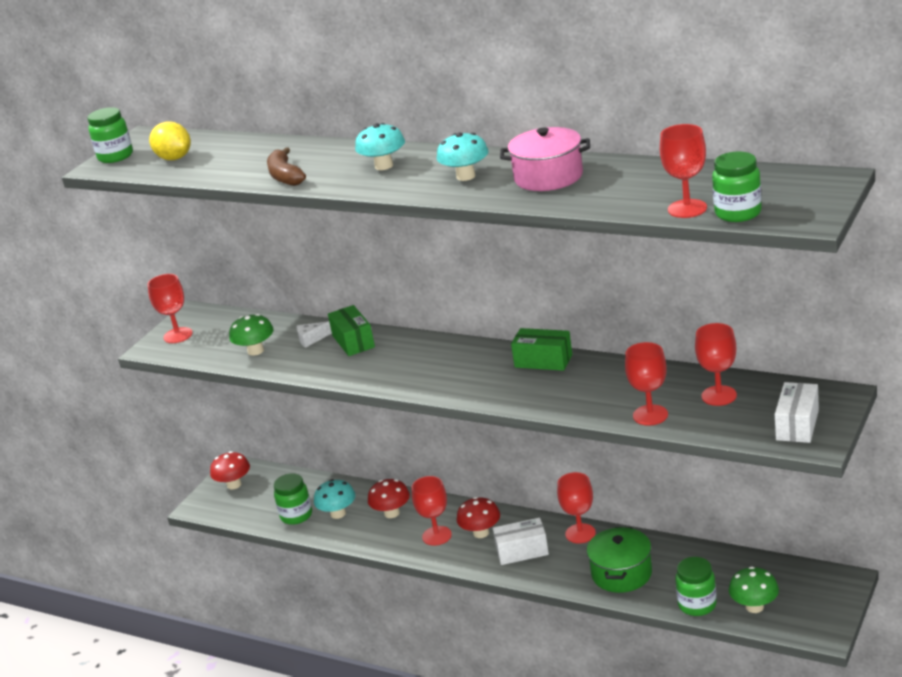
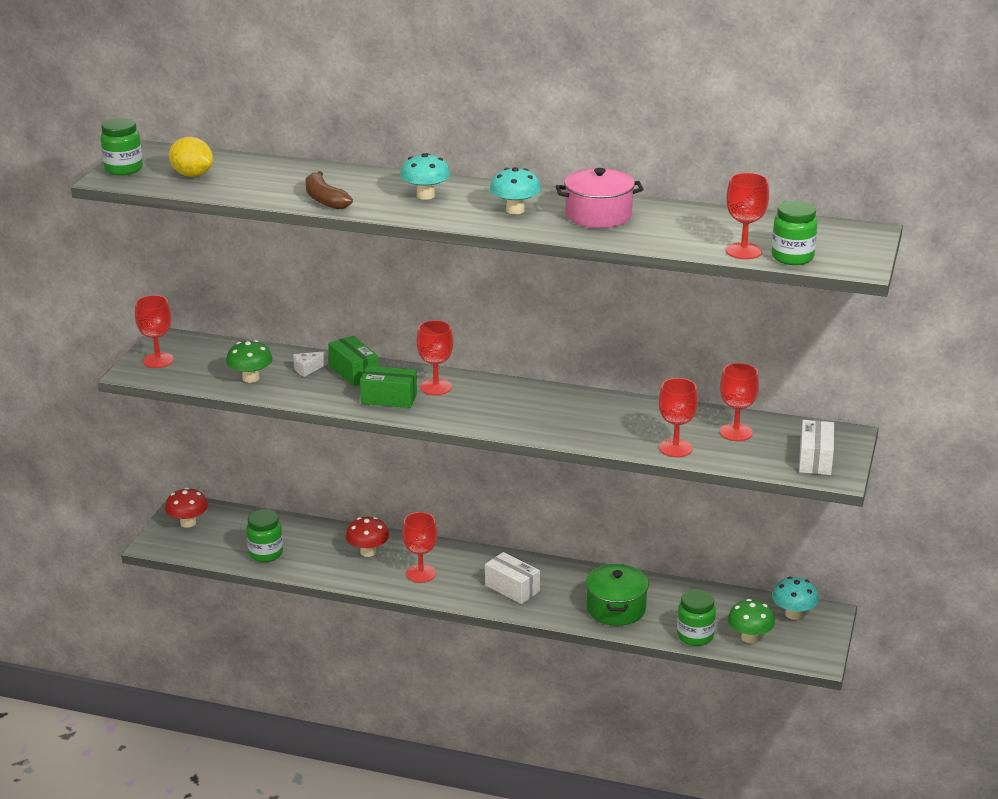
camera: 15 degrees left, 0 degrees up
turquoise mushroom [314,479,355,519] -> turquoise mushroom moved to [772,577,819,620]
red mushroom [457,497,500,538] -> none
white box [493,518,549,565] -> white box turned 60 degrees clockwise [485,552,540,604]
green box [511,328,572,371] -> green box moved to [360,366,417,408]
red goblet [557,472,596,543] -> red goblet moved to [417,320,453,395]

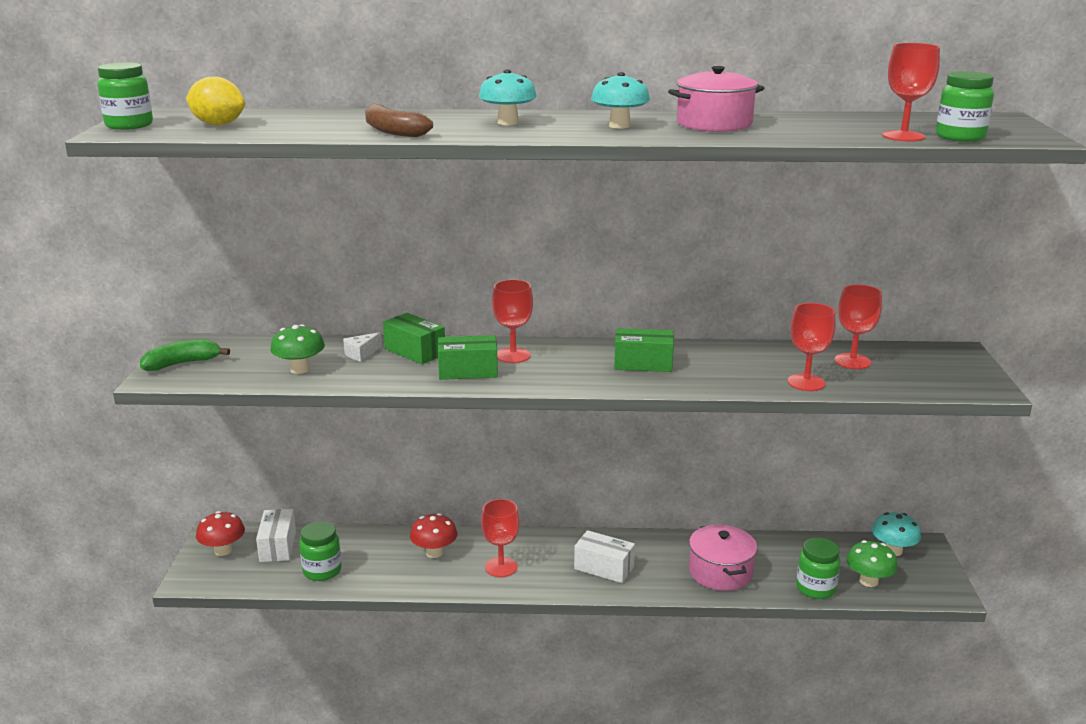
camera: 15 degrees left, 5 degrees down
red goblet [135,295,174,368] -> green banana [140,339,230,371]
green pot [586,564,649,626] -> pink pot [689,525,757,591]
white box [799,420,834,475] -> white box moved to [256,509,296,562]
none -> green box [614,328,674,372]

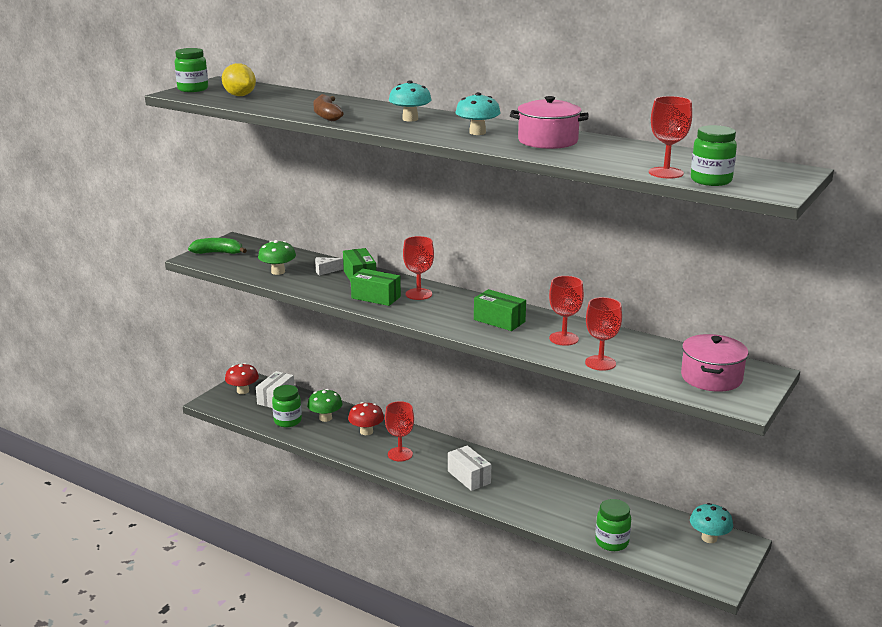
camera: 30 degrees right, 0 degrees up
pink pot [689,525,757,591] -> pink pot moved to [681,334,748,392]
red goblet [835,285,882,369] -> red goblet moved to [549,276,584,346]
green mushroom [846,540,898,587] -> green mushroom moved to [307,389,343,422]

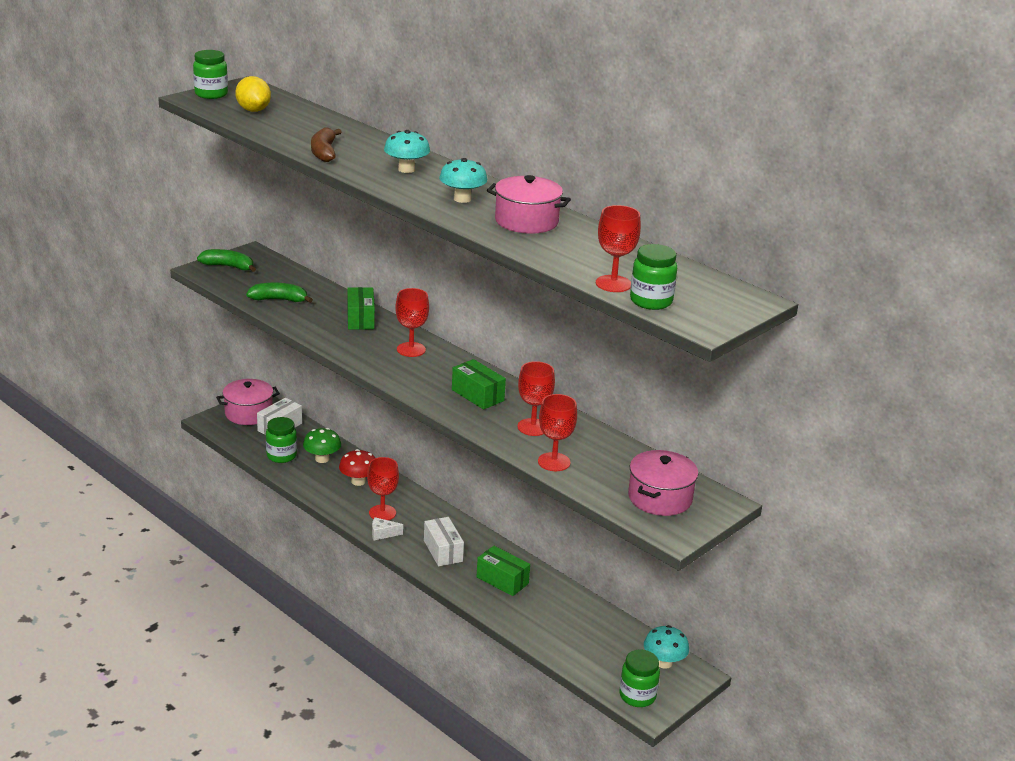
camera: 10 degrees right, 5 degrees up
red mushroom [225,363,259,394] -> pink pot [216,379,280,425]
green mushroom [258,240,296,275] -> green banana [246,283,313,303]
white cheese [315,257,344,276] -> white cheese moved to [372,517,403,540]
green box [351,269,401,306] -> green box moved to [476,546,530,596]
green jar [595,499,631,551] -> green jar moved to [620,649,660,707]

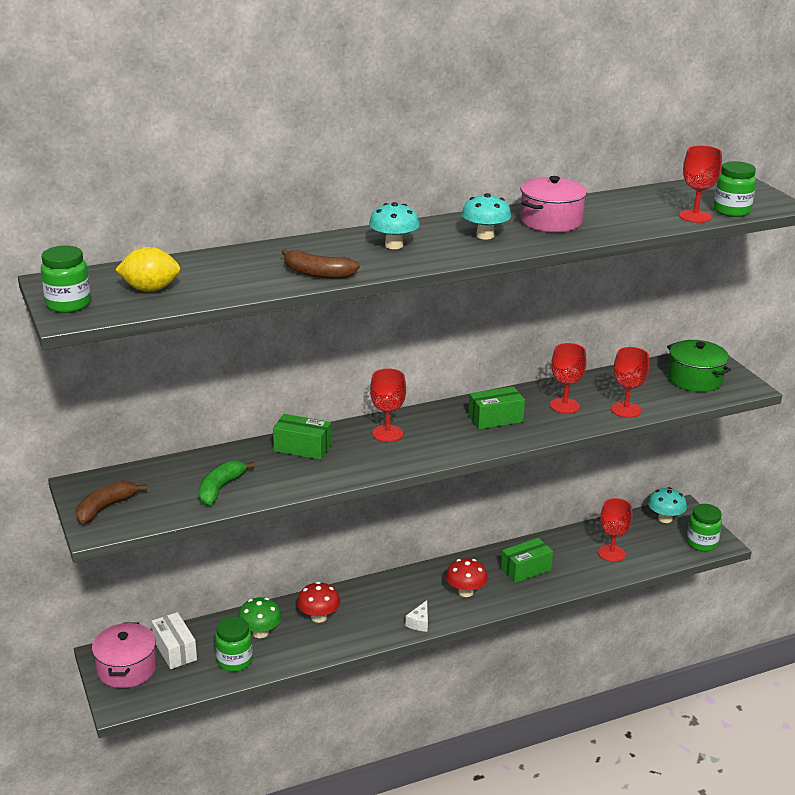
camera: 65 degrees left, 0 degrees up
green banana [197,249,256,272] -> brown banana [75,480,147,524]
red goblet [367,457,399,520] -> red goblet moved to [598,498,633,562]
white box [424,517,464,566] -> red mushroom [446,558,488,597]
pink pot [628,450,698,516] -> green pot [667,340,731,392]

